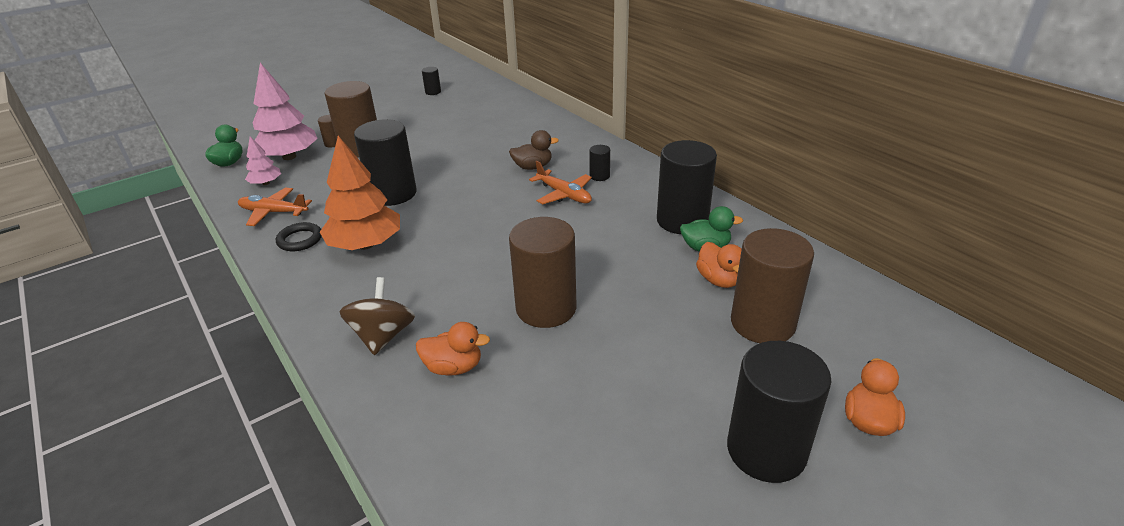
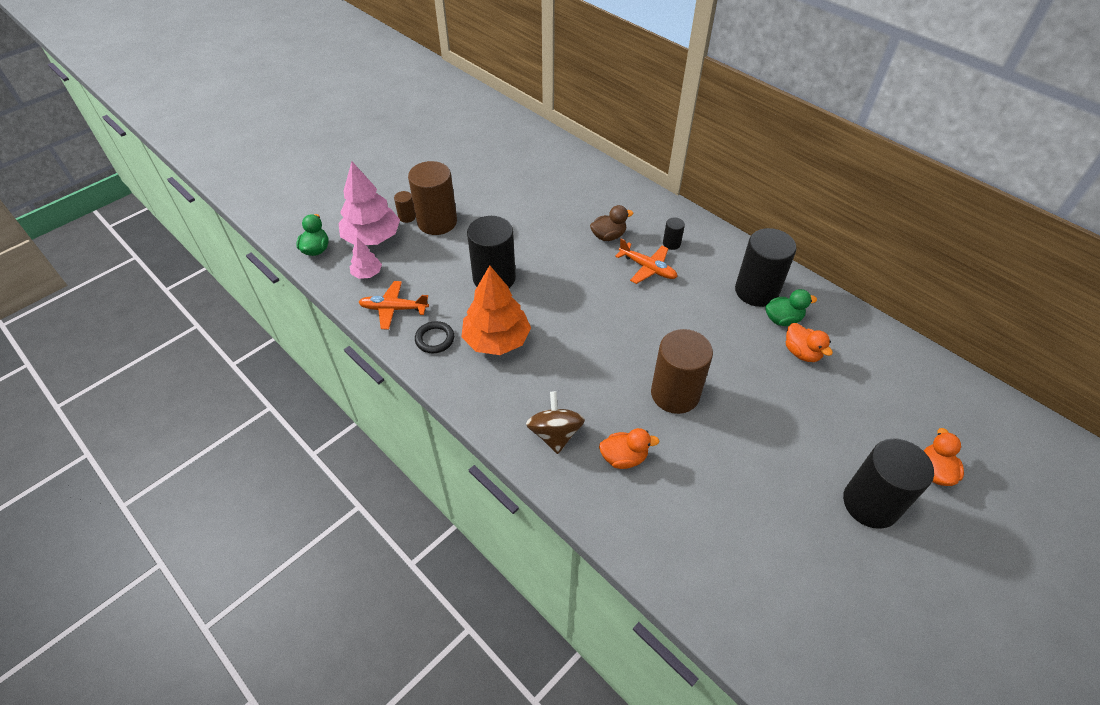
camera: 10 degrees left, 15 degrees up
black cylinder [422,67,441,95] -> none
brown cylinder [731,228,814,343] -> none

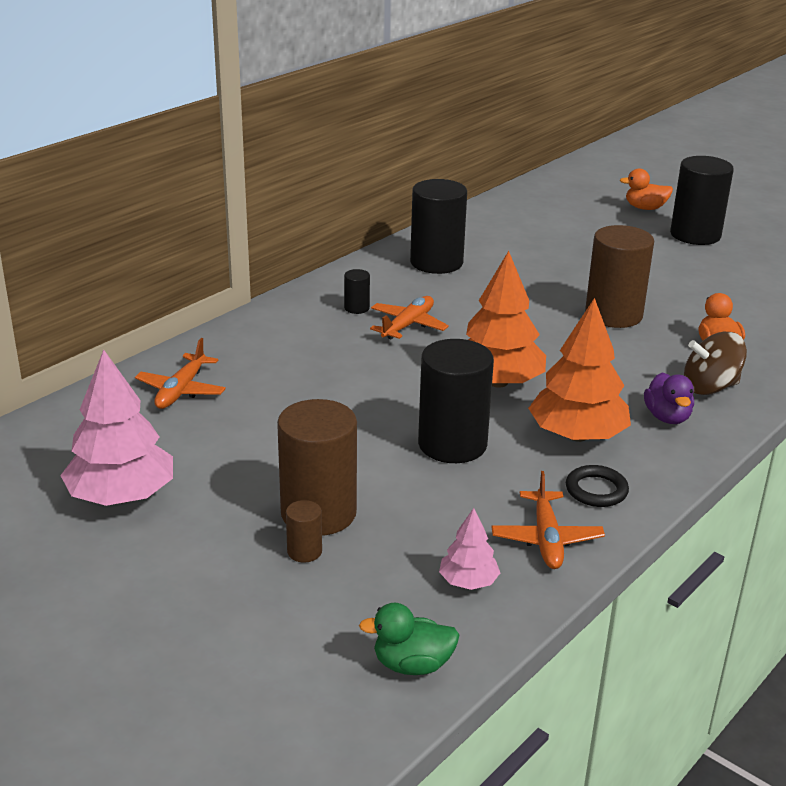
camera: 95 degrees left, 20 degrees down
pink tree [339,162,400,245] -> pink tree moved to [60,350,173,506]
brown duck [590,205,634,241] -> none
green duck [765,289,817,326] -> none
orange duck [786,323,833,362] -> none
none -> orange plane [135,338,226,409]
none -> orange tree [466,251,546,388]
none -> purple duck [644,372,694,424]

